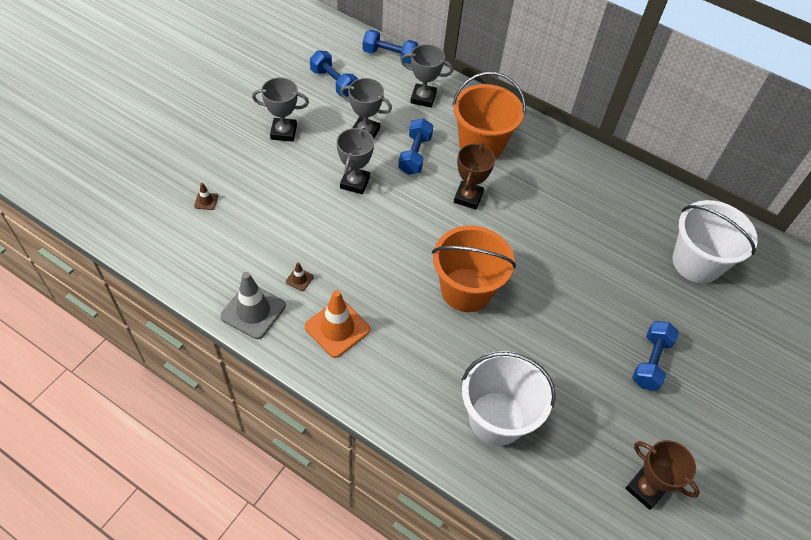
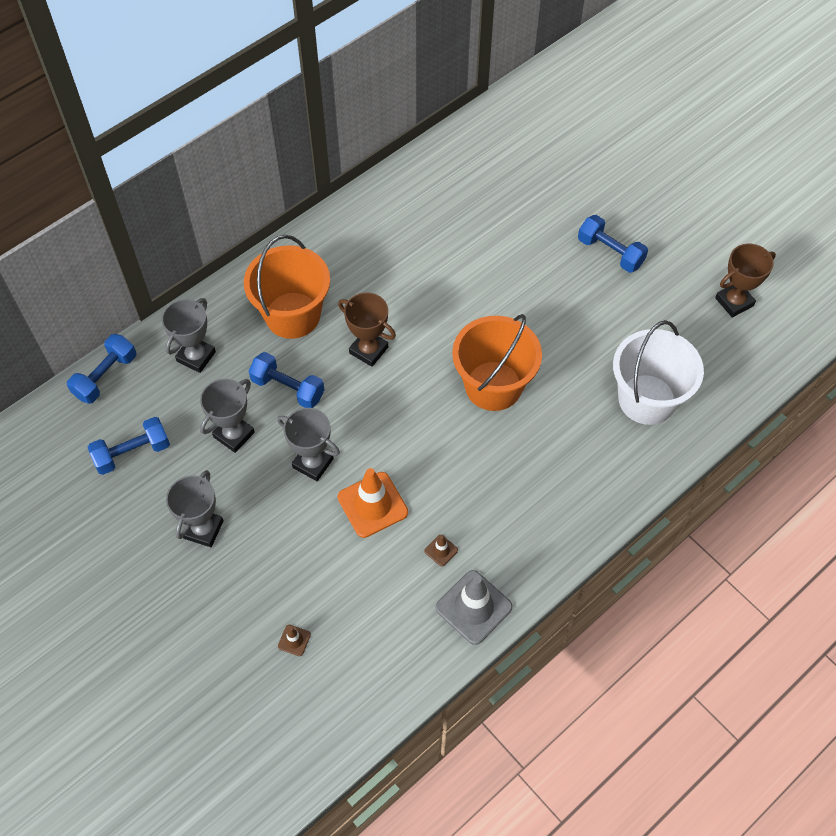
camera: 70 degrees left, 5 degrees up
orange traffic cone [305,290,370,358] -> orange traffic cone moved to [338,468,408,538]
white bucket [672,200,758,283] -> none

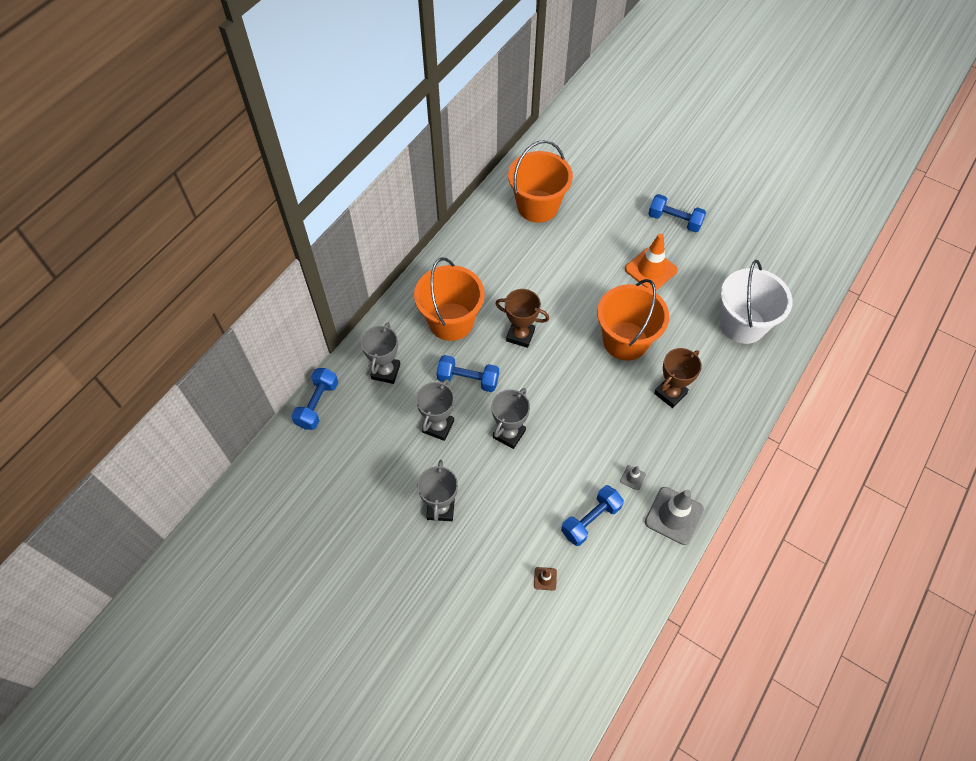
camera: 15 degrees left, 0 degrees up
blue dumbbell [88,417,170,475] -> blue dumbbell moved to [561,485,624,546]
grey trophy [277,408,340,481] -> grey trophy turned 75 degrees counterclockwise [491,388,530,449]
orange traffic cone [338,468,408,538] -> orange traffic cone moved to [625,234,678,290]
brown traffic cone [424,535,458,566] -> grey traffic cone [620,465,646,490]
brown trophy [715,244,776,318] -> brown trophy moved to [654,348,702,408]
none -> orange bucket [508,140,573,223]

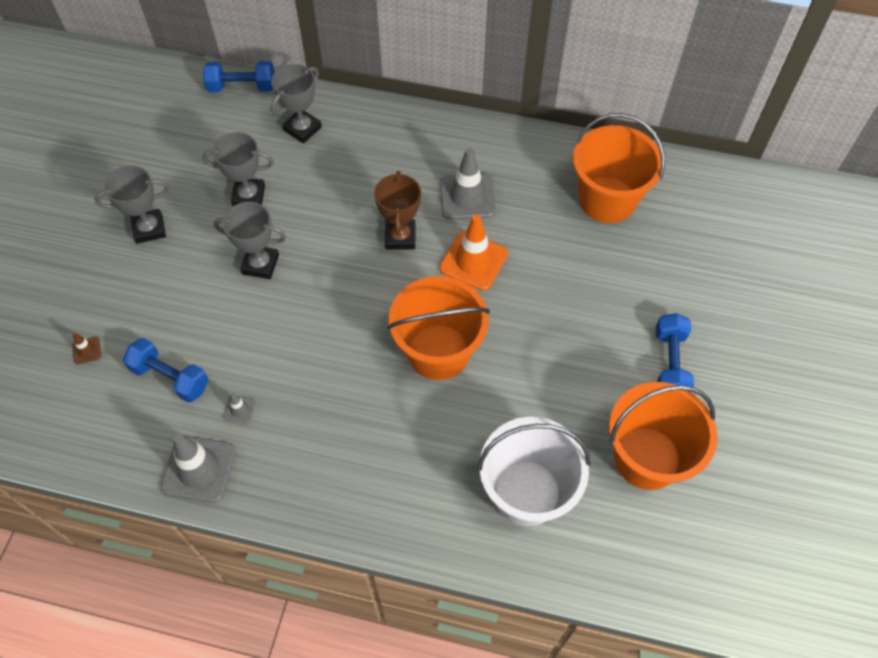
camera: 70 degrees right, 0 degrees up
grey trophy [361,323,400,384] -> grey trophy turned 45 degrees counterclockwise [271,64,322,144]
orange bucket [414,258,485,341] -> orange bucket moved to [609,382,717,490]
blue dumbbell [437,355,499,392] -> none
orange traffic cone [625,234,678,290] -> orange traffic cone moved to [439,215,508,291]
brown trophy [654,348,702,408] -> none
none -> grey traffic cone [440,148,496,220]

